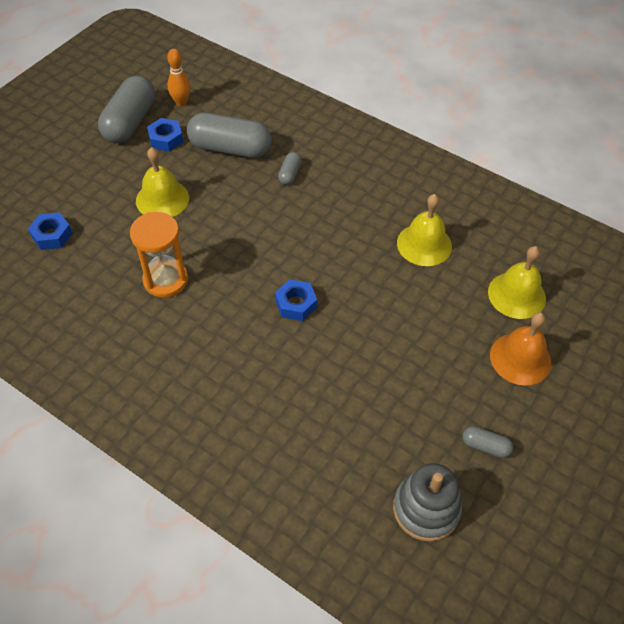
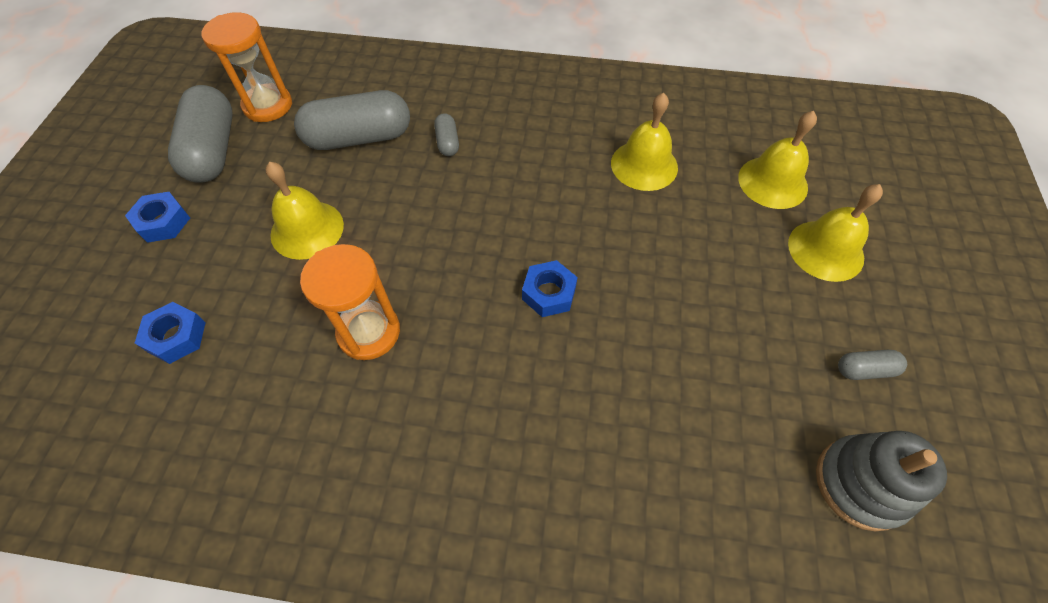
camera: 25 degrees left, 5 degrees up
blue nut [147,118,183,152] -> blue nut moved to [125,192,190,243]
orange bowling pin [167,49,191,107] -> orange hourglass [202,12,292,122]
orange bell [490,312,551,385] -> yellow bell [788,184,883,282]

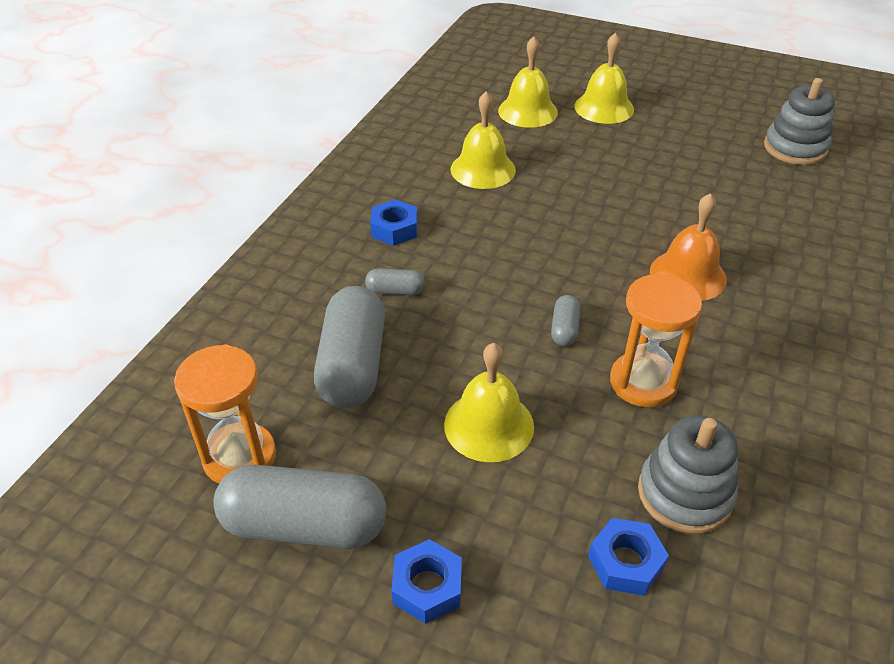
camera: 75 degrees left, 15 degrees down
blue nut [522,260,577,317] -> blue nut moved to [370,199,418,246]
grey capsule [838,350,907,380] -> grey capsule moved to [551,295,580,346]
none -> grey stacking toy [638,415,738,534]
none -> orange bell [650,193,727,301]

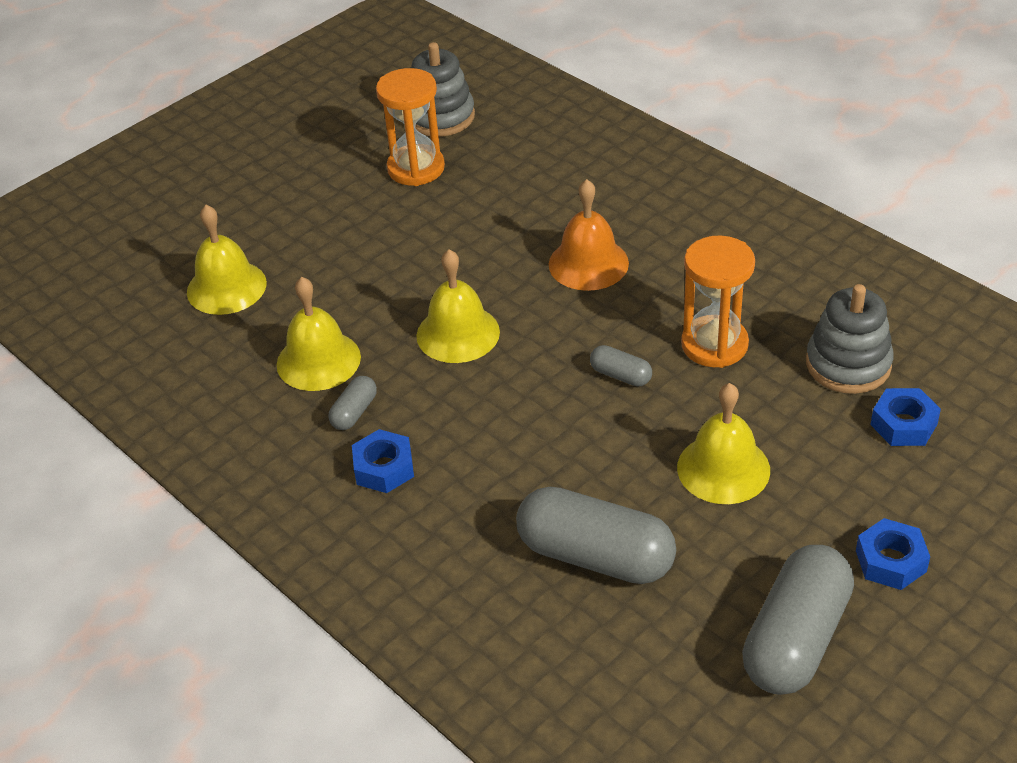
camera: 65 degrees left, 0 degrees up
orange hourglass [174,344,276,484] -> orange hourglass moved to [376,68,445,186]
grey capsule [365,268,425,295] -> grey capsule moved to [328,376,377,430]
yellow bell [574,33,634,124] -> yellow bell moved to [416,249,500,363]

